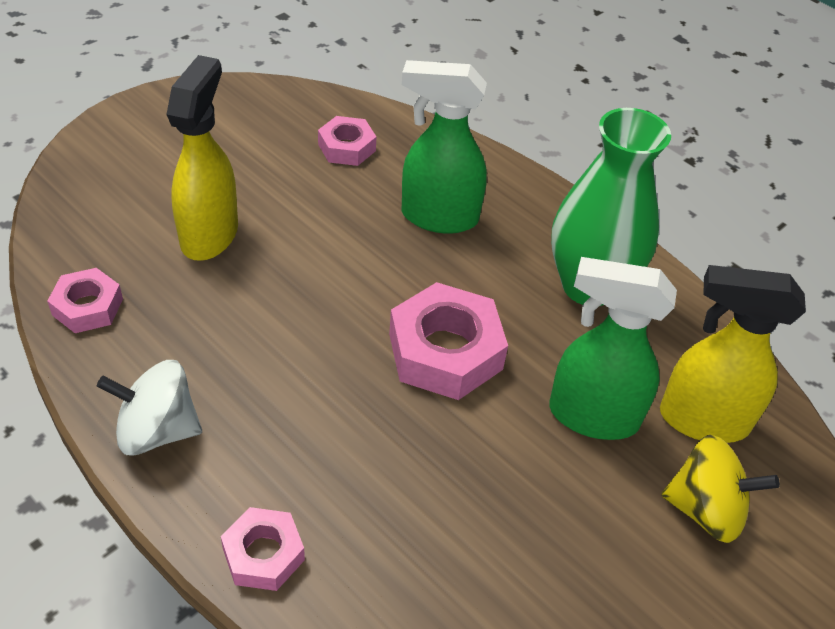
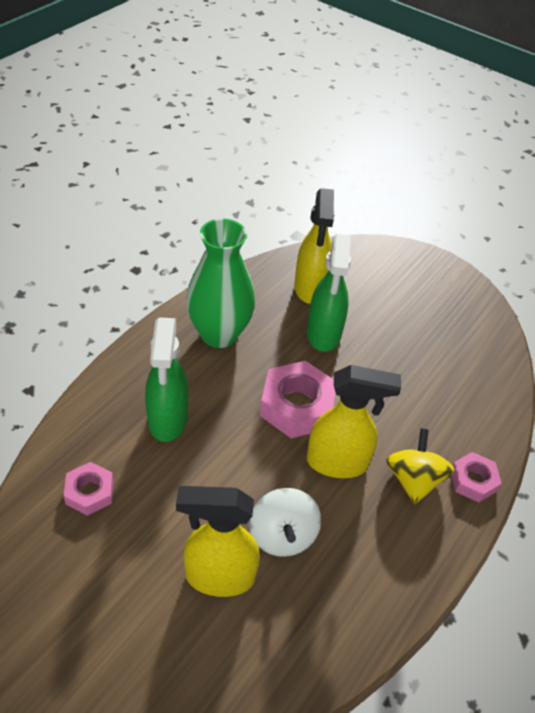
camera: 100 degrees left, 0 degrees up
pink nut [47,268,123,333] -> none
white spinning top [97,360,202,456] -> white spinning top moved to [249,488,321,557]
yellow spinning top [661,435,780,543] -> yellow spinning top moved to [386,428,455,504]
none -> yellow spray bottle [307,365,401,478]

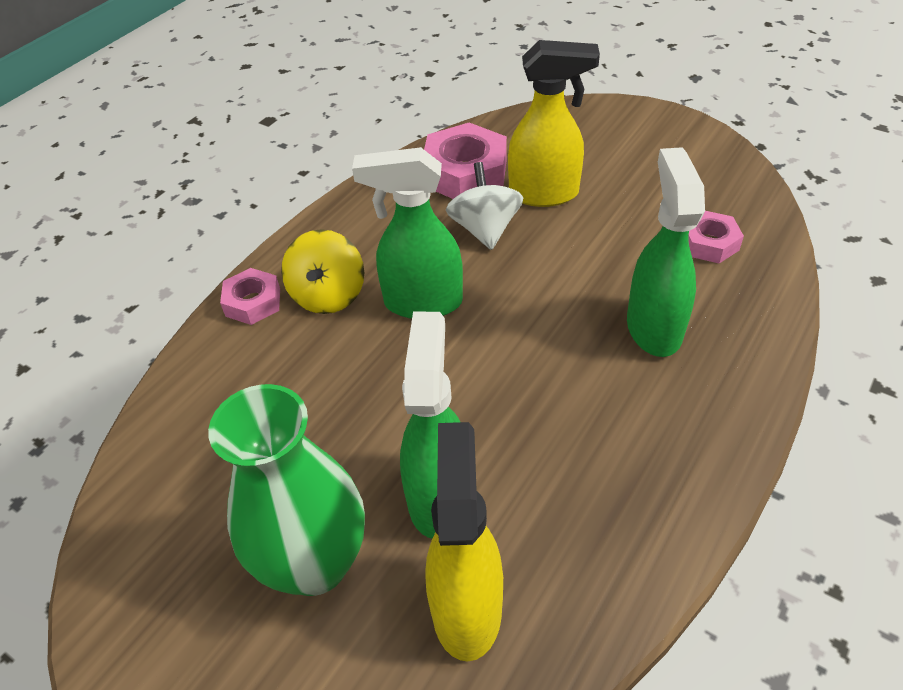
camera: 175 degrees left, 0 degrees up
green vase [186,218,255,348] -> green vase moved to [208,384,365,596]
pink nut [260,361,335,438] -> pink nut moved to [424,123,507,199]
yellow spray bottle [307,365,401,478] -> green spray bottle [352,147,463,319]

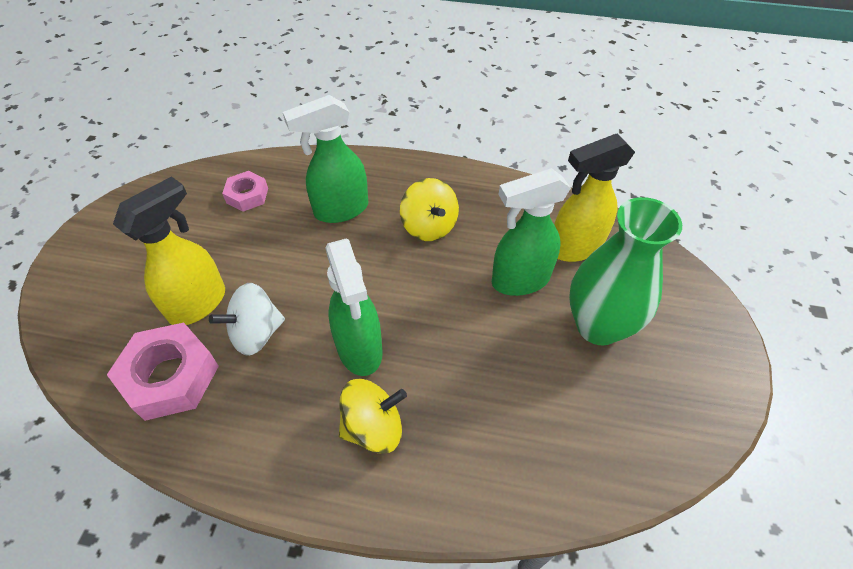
camera: 115 degrees left, 5 degrees up
pink nut [220,268,280,325] -> none
yellow spray bottle [508,40,600,207] -> yellow spray bottle turned 60 degrees clockwise [113,176,225,325]
none -> yellow spinning top [400,178,459,241]

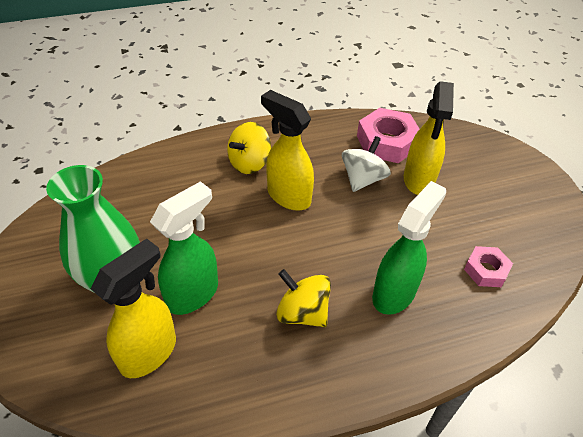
camera: 150 degrees right, 5 degrees down
green spray bottle [325,238,383,376] -> yellow spray bottle [261,90,314,211]

